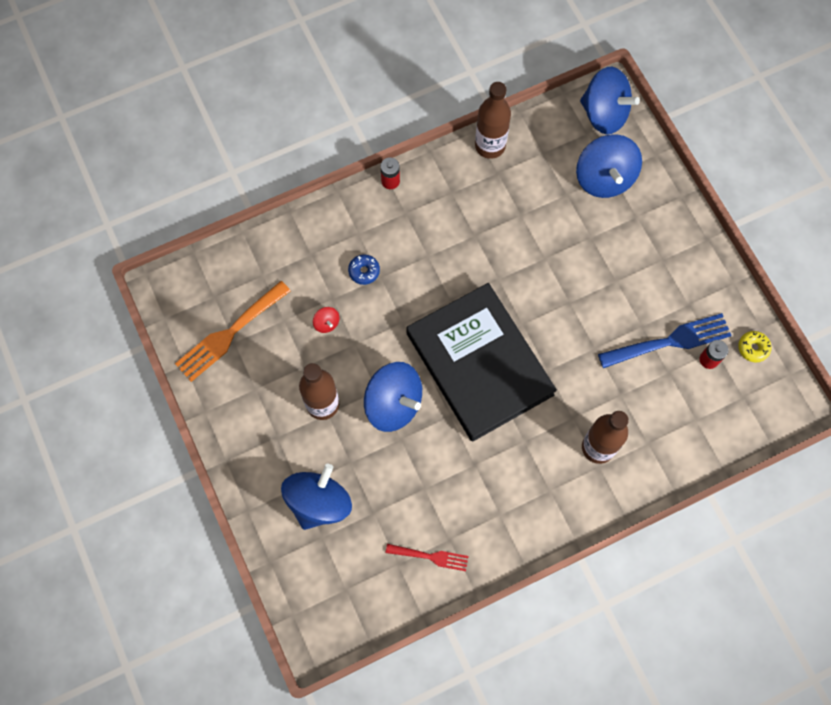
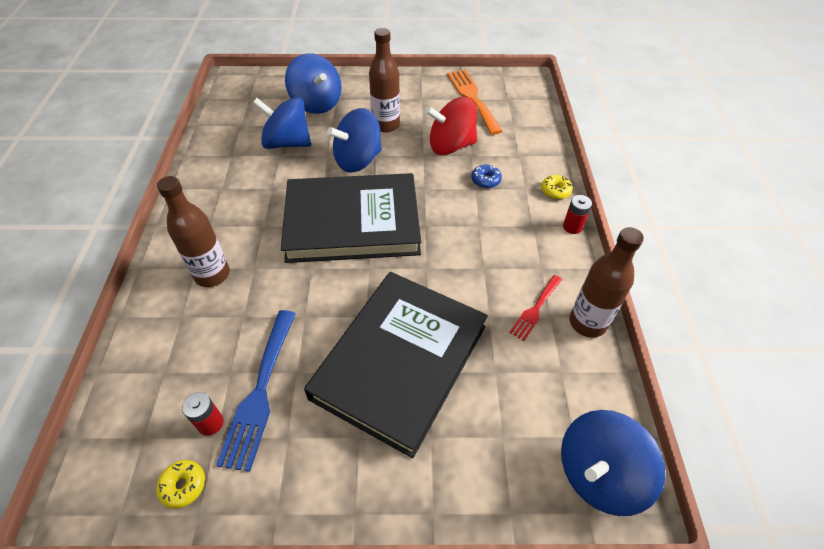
camera: 115 degrees right, 20 degrees down
red spinning top [313,307,339,333] -> red spinning top [426,97,477,155], size x2.45
red fork [386,544,469,571] -> red fork moved to [509,275,562,341]
blue spinning top [576,134,642,198] -> blue spinning top moved to [253,97,311,149]
none -> black book [304,272,488,458]
none -> yellow donut [541,175,573,199]

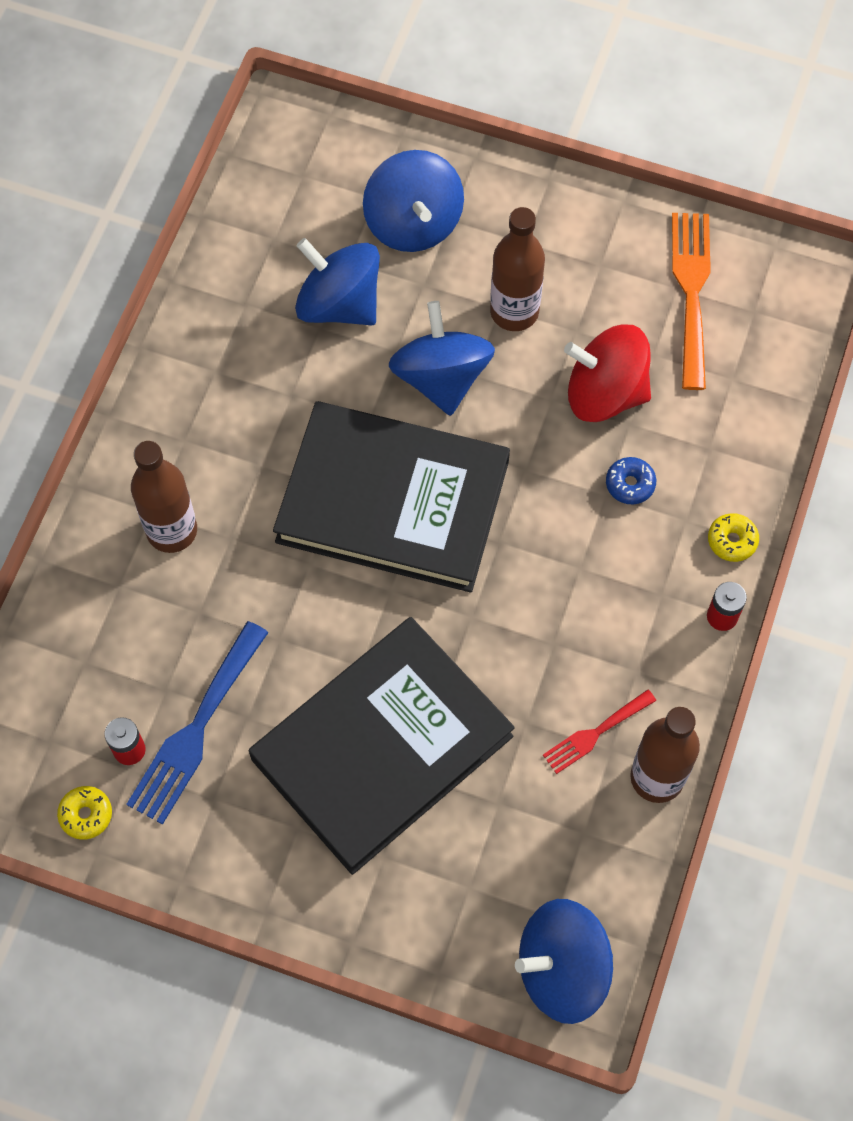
camera: 20 degrees right, 15 degrees up
blue spinning top [327,108,382,173] -> blue spinning top turned 90 degrees clockwise [389,301,495,416]

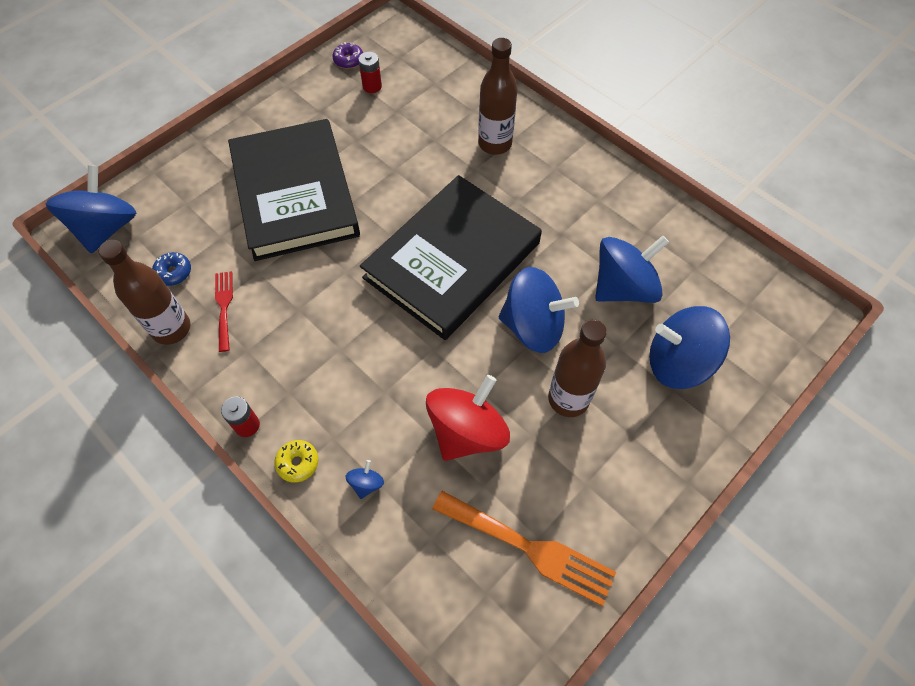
camera: 115 degrees right, 5 degrees down
yellow donut [57,786,112,840] -> purple donut [332,42,363,69]
blue fork [126,621,269,825] -> none
blue donut [606,457,656,504] -> blue donut moved to [152,252,191,286]
none -> blue spinning top [346,460,384,499]

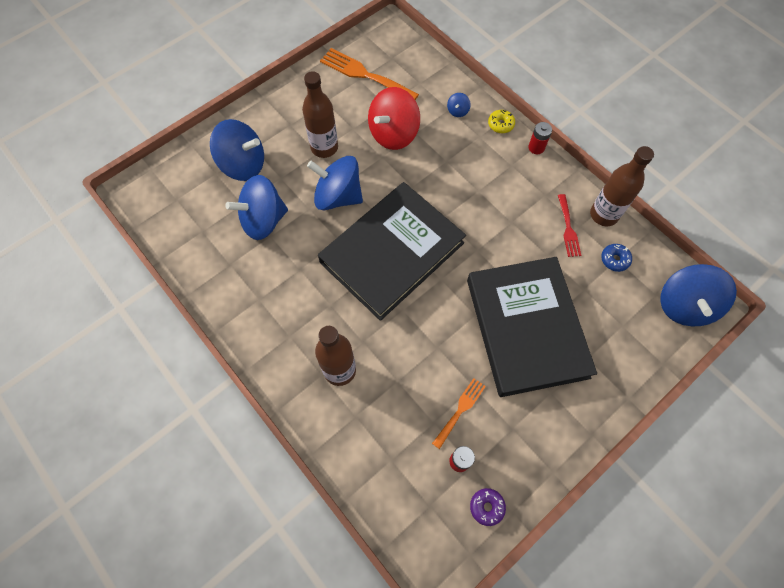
camera: 175 degrees left, 5 degrees up
none -> orange fork [432,378,486,449]

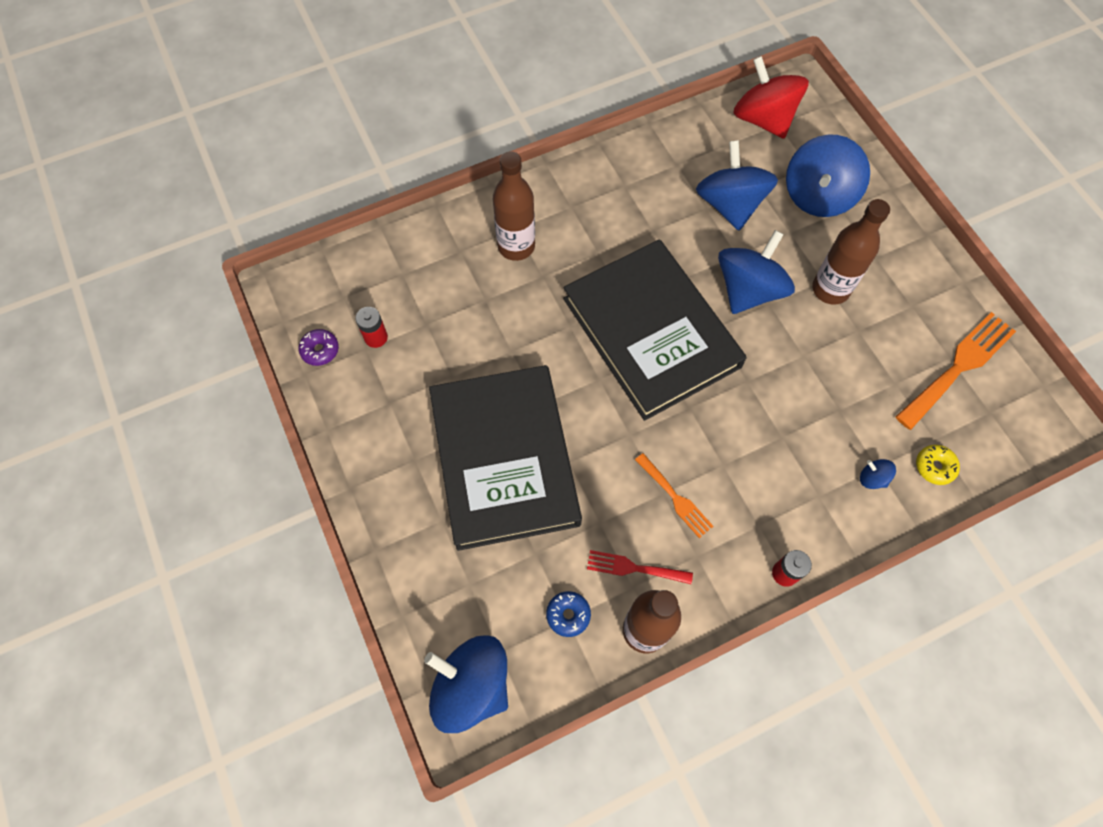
camera: 105 degrees right, 0 degrees up
red spinning top [368,87,420,150] -> red spinning top moved to [734,56,809,139]
orange fork [432,378,486,449] -> orange fork moved to [635,453,713,538]
black book [467,257,597,397] -> black book turned 75 degrees clockwise [429,365,582,551]
yellow donut [488,110,515,133] -> yellow donut moved to [916,445,960,485]

